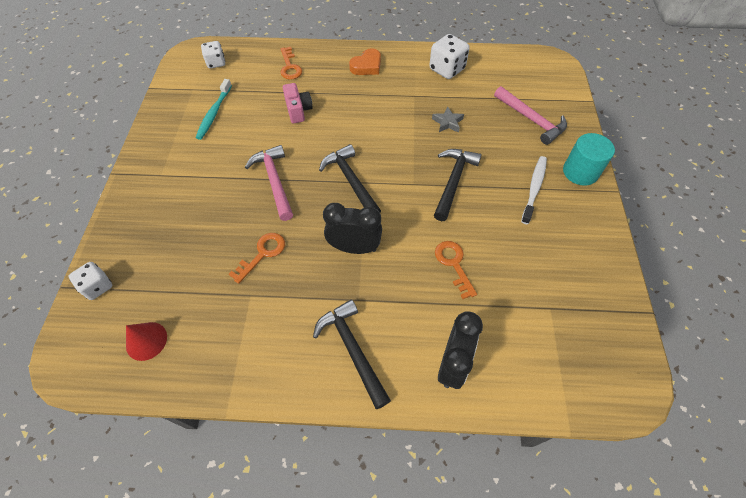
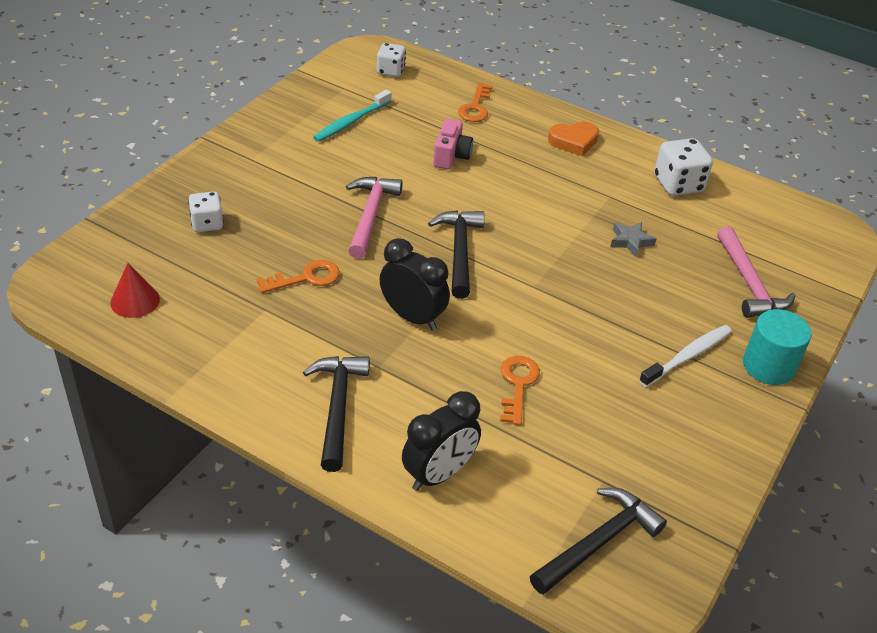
camera: 25 degrees right, 15 degrees down
white dice [69,262,112,300] -> white dice moved to [188,192,224,232]
black hammer [434,149,482,221] -> black hammer moved to [530,488,667,595]

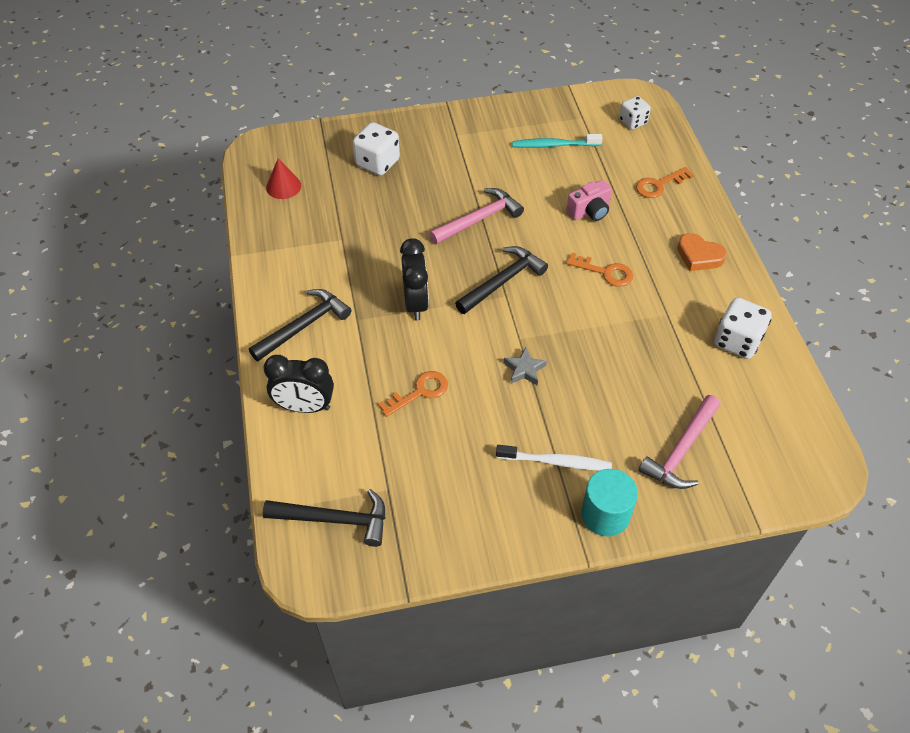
camera: 50 degrees right, 10 degrees up
white dice [188,192,224,232] -> white dice [353,122,400,176], size x1.52
orange key [257,260,340,293] -> orange key moved to [566,253,633,287]
grey star [610,222,657,258] -> grey star moved to [504,347,547,385]

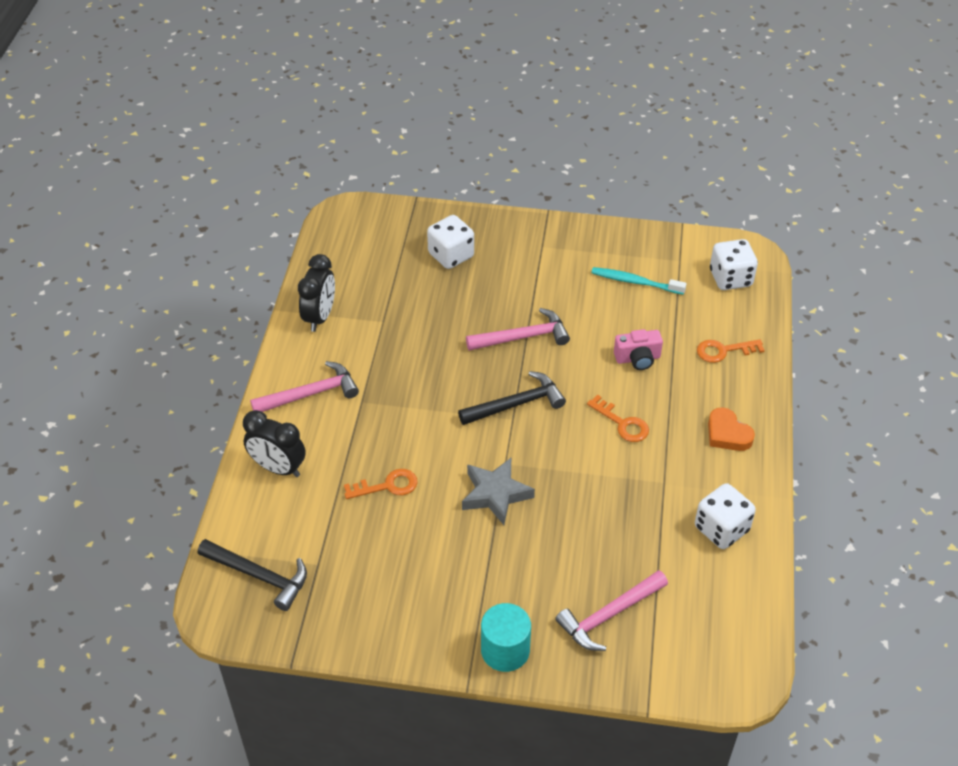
camera: 20 degrees right, 5 degrees down
black hammer [249,289,351,361] -> pink hammer [250,361,359,412]
red cone [266,158,301,199] -> none
black clock [400,238,429,320] -> black clock moved to [298,254,335,332]
white toothbrush [496,445,612,470] -> none
grey star [504,347,547,385] -> grey star [462,458,535,525], size x1.69
white dice [619,96,651,129] -> white dice [710,239,758,290], size x1.52

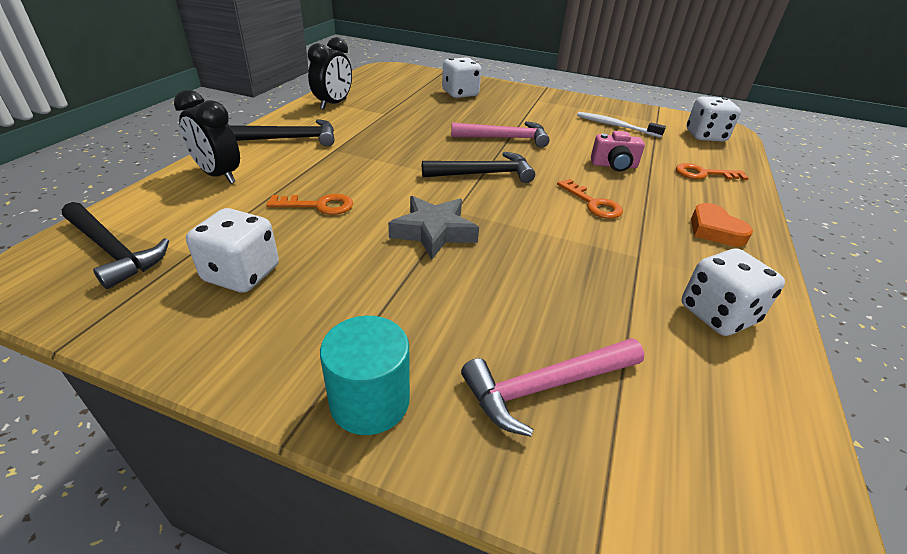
camera: 10 degrees right, 10 degrees down
pink hammer [250,361,359,412] -> black hammer [229,119,334,146]
turquoise toothbrush [591,267,687,295] -> white toothbrush [577,112,666,138]
none -> white dice [186,208,279,293]

